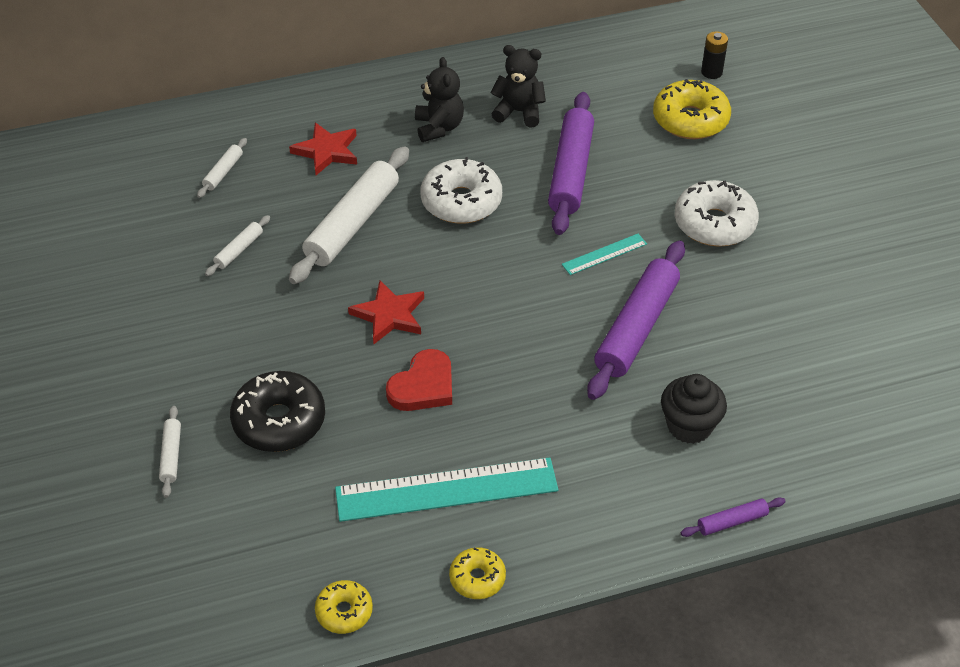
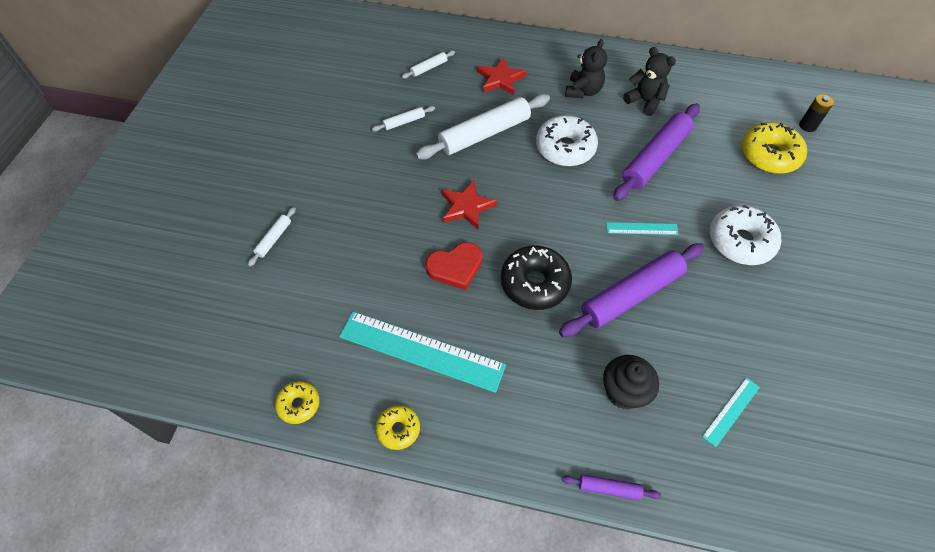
camera: 30 degrees right, 10 degrees up
black donut [230,371,325,452] -> black donut moved to [501,245,572,310]
none -> turquoise ruler [702,377,760,447]

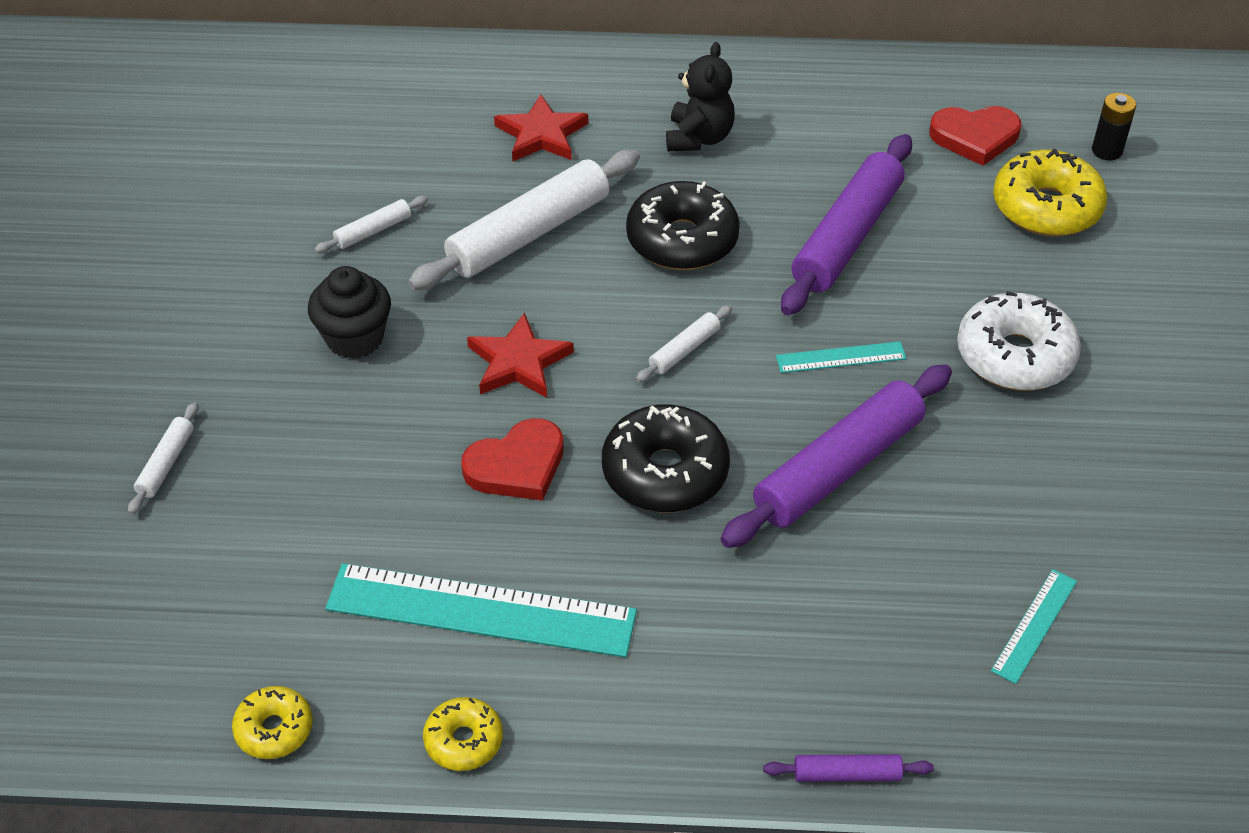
camera: 10 degrees left, 10 degrees down
white rolling pin [402,50,455,79] -> white rolling pin moved to [636,305,732,382]
white donut [536,115,598,166] -> black donut [626,181,740,270]
black cupcake [603,355,659,410] -> black cupcake moved to [308,266,391,359]
black teddy bear [623,47,676,116] -> none
none -> red heart [929,106,1021,166]

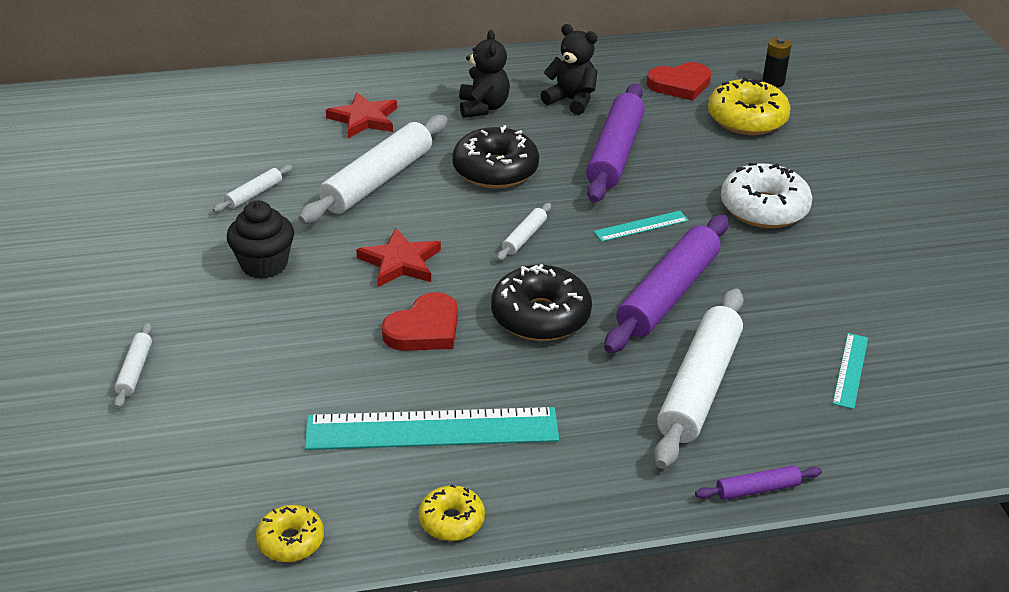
camera: 15 degrees left, 10 degrees down
none -> black teddy bear [541,24,597,115]
none -> white rolling pin [654,288,744,469]

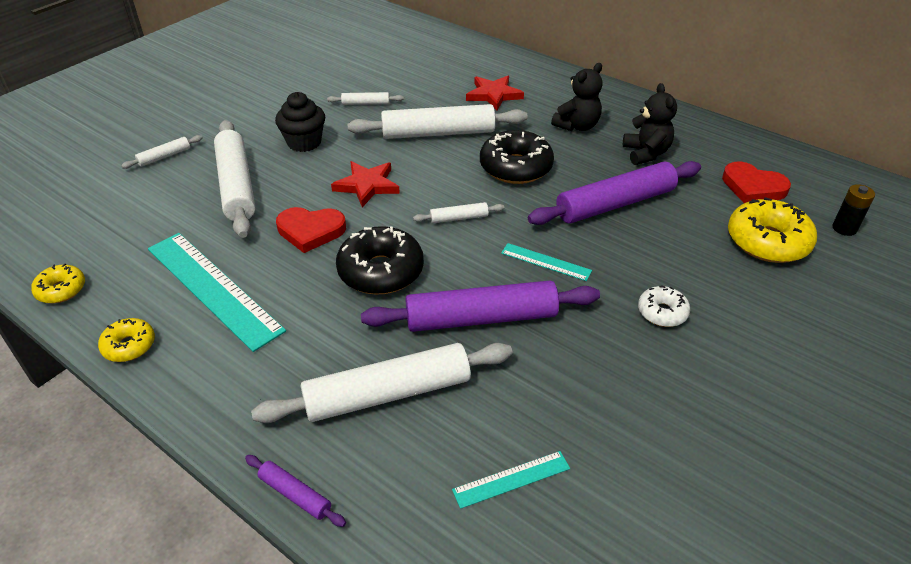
camera: 50 degrees right, 5 degrees up
white donut [721,163,812,228] -> white donut [638,285,690,327], size x0.55
none -> white rolling pin [214,120,256,238]

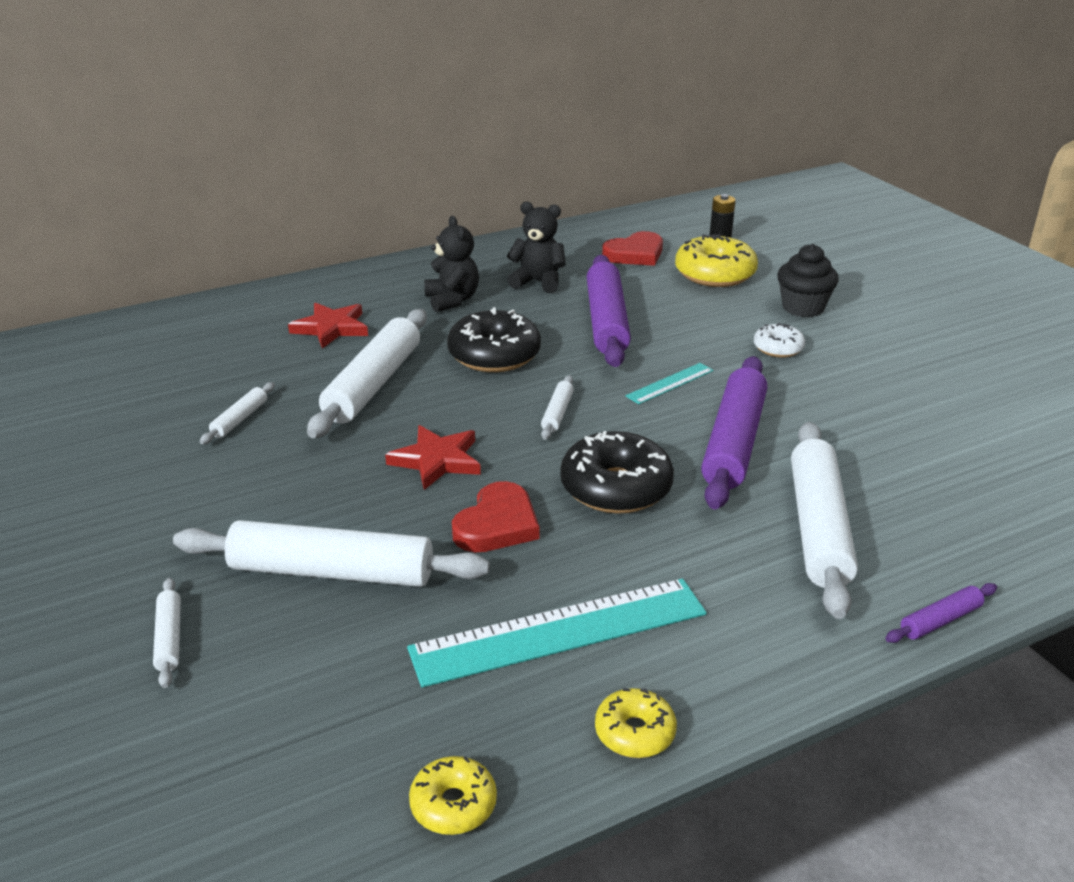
camera: 65 degrees left, 10 degrees down
black cupcake [275,92,325,152] -> black cupcake moved to [777,244,839,317]
turquoise ruler [452,451,570,509] -> none

